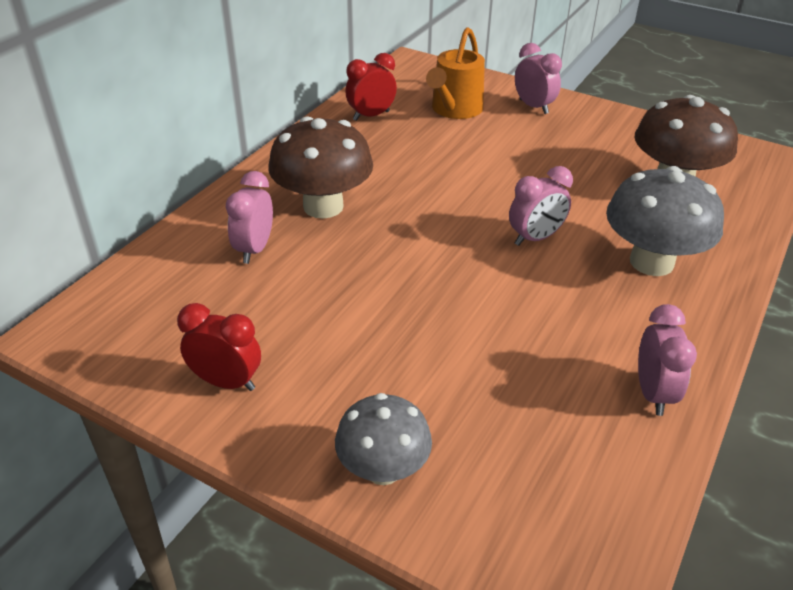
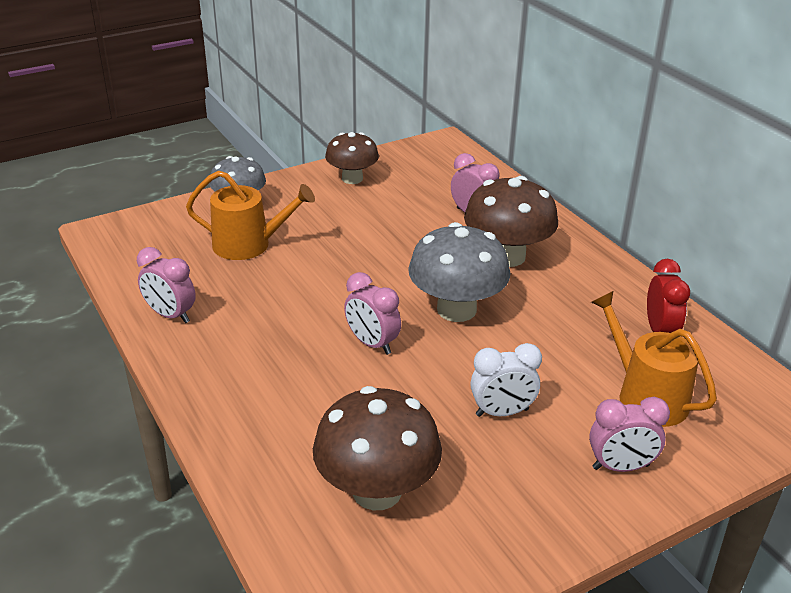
camera: 120 degrees right, 5 degrees down
red clock [177,303,261,391] -> brown mushroom [325,132,379,184]
pink clock [509,166,573,246] -> pink clock turned 45 degrees counterclockwise [344,272,401,355]
grey mushroom [606,166,724,276] -> grey mushroom moved to [408,222,510,322]
none -> orange watering can [186,170,315,260]
none -> white clock [471,343,542,417]

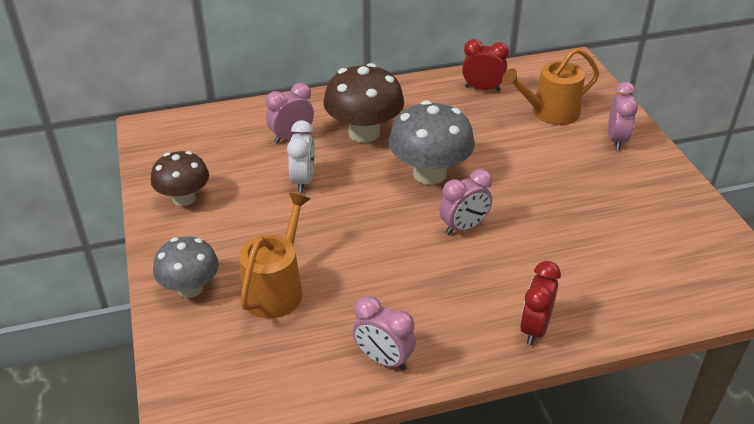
camera: 75 degrees left, 5 degrees up
pink clock [137,247,196,323] -> pink clock turned 75 degrees clockwise [353,296,416,371]
brown mushroom [313,386,442,510] -> none
white clock [471,343,542,417] -> white clock moved to [287,120,315,193]
none -> red clock [520,261,561,345]

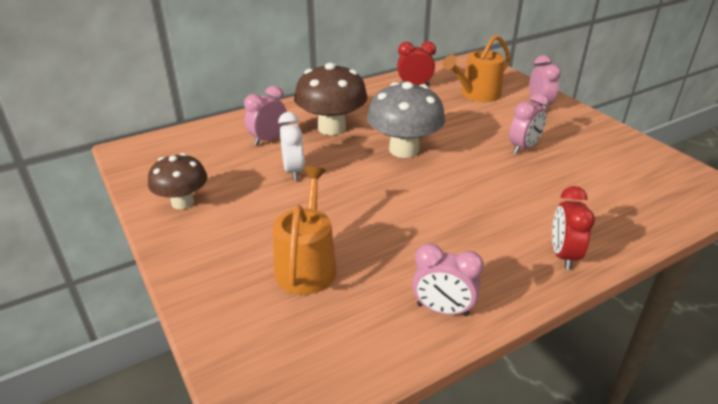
camera: 15 degrees left, 5 degrees down
grey mushroom [153,237,219,298] -> none
pink clock [439,169,492,235] -> pink clock moved to [509,93,549,154]

